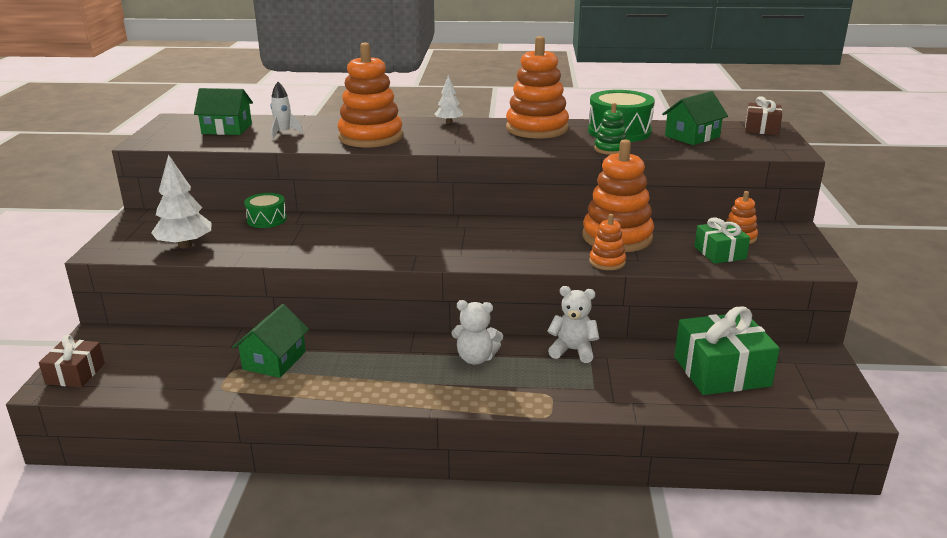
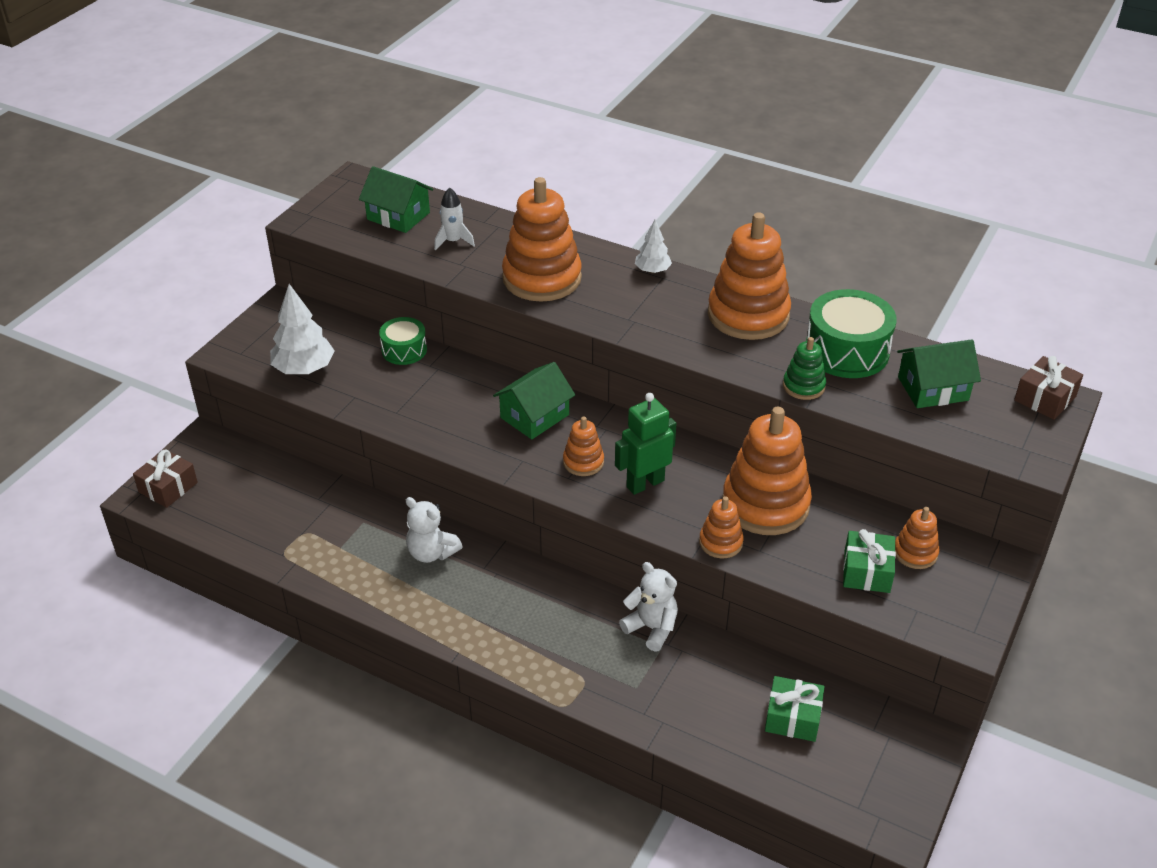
camera: 25 degrees right, 15 degrees up
green house [232,304,309,378] -> green house moved to [493,362,575,439]
white teddy bear [451,300,503,364] -> white teddy bear moved to [406,497,463,563]
green gift [674,306,780,395] -> green gift [765,676,824,742], size x0.58
none -> orange stacking toy [563,416,604,476]
none -> green robot [615,393,677,495]

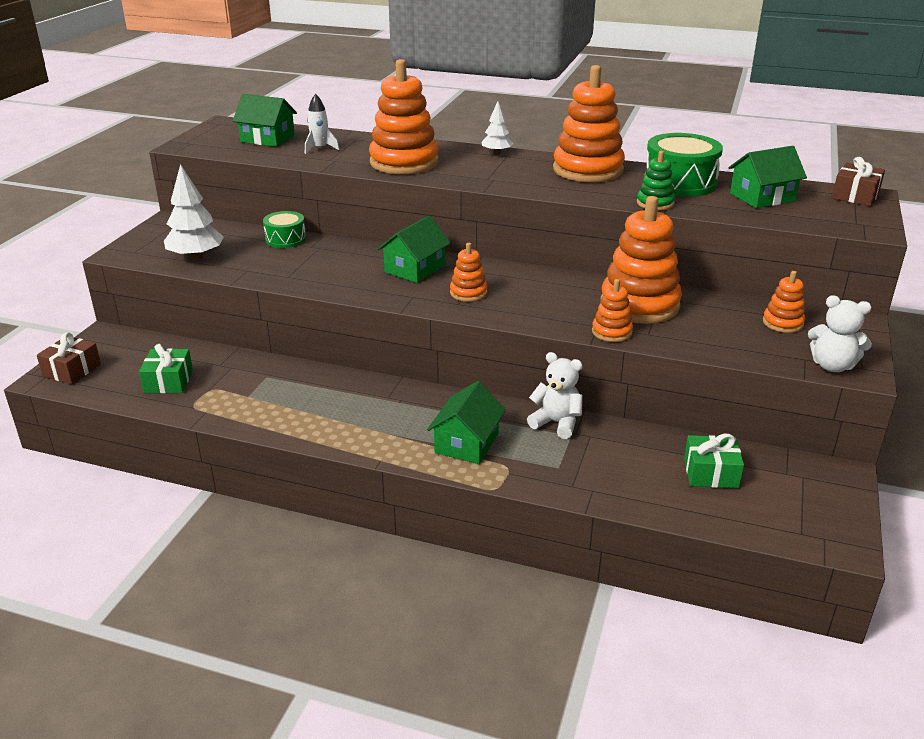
camera: 10 degrees left, 10 degrees down
white teddy bear [406,497,463,563] -> white teddy bear moved to [808,295,872,372]
green robot [615,393,677,495] -> none
green gift [843,529,896,593] -> green gift moved to [139,344,193,393]
none -> green house [427,381,506,464]

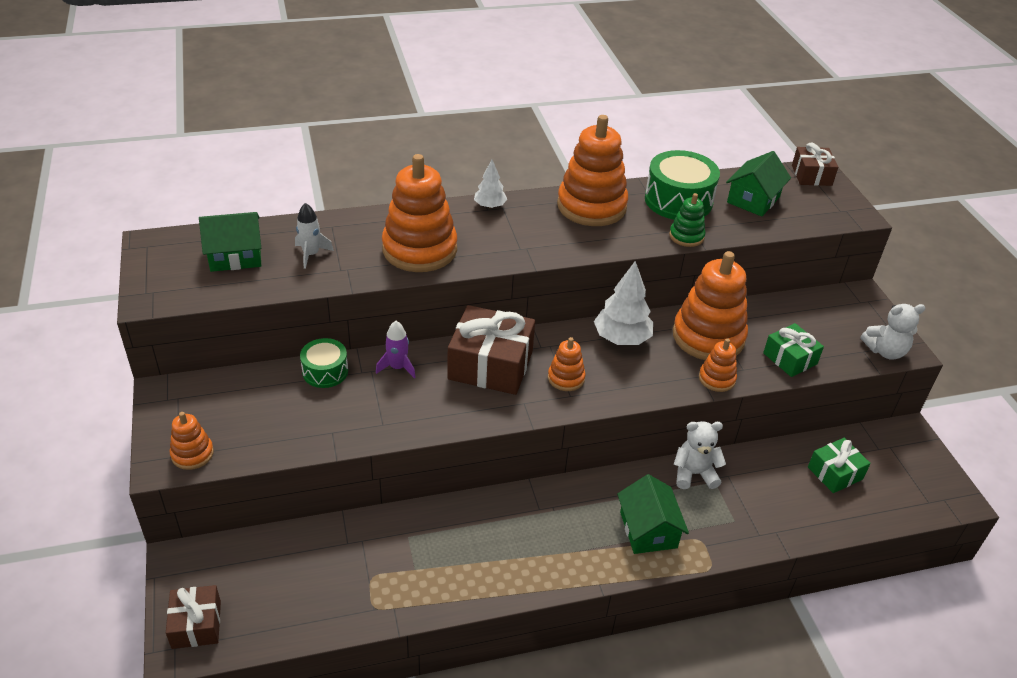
camera: 35 degrees left, 10 degrees up
green gift [139,344,193,393] -> green gift moved to [763,323,824,377]
white tree [164,164,224,260] -> white tree moved to [594,261,653,345]
green house [378,216,451,283] -> brown gift [447,305,535,395]
orange stacking toy [763,271,805,333] -> orange stacking toy moved to [170,412,214,470]
none -> purple rocket [376,321,416,379]

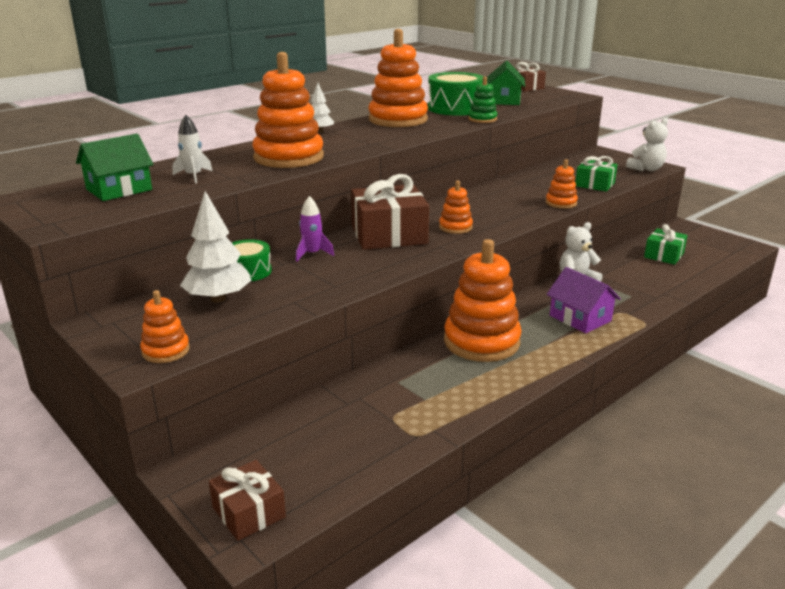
camera: 25 degrees left, 15 degrees down
white tree [594,261,653,345] -> white tree moved to [180,191,251,303]
green house [617,474,689,554] -> purple house [546,267,621,334]
orange stacking toy [673,251,748,360] -> orange stacking toy moved to [444,239,521,362]

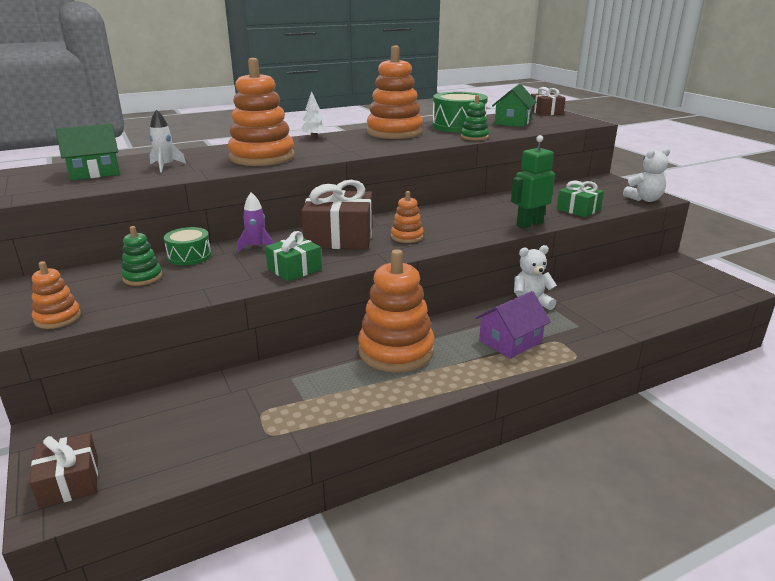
camera: 15 degrees right, 0 degrees up
white tree [180,191,251,303] -> green stacking toy [121,226,162,286]
orange stacking toy [546,159,578,209] -> green robot [511,135,555,229]
purple house [546,267,621,334] -> purple house turned 75 degrees clockwise [475,291,551,359]
green gift [644,224,688,265] -> green gift moved to [265,231,322,281]

